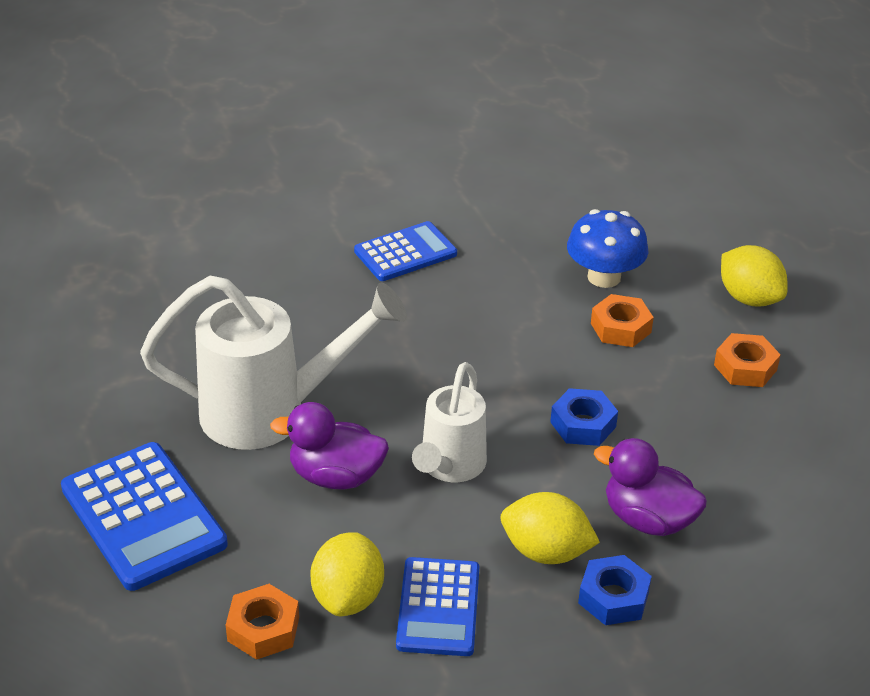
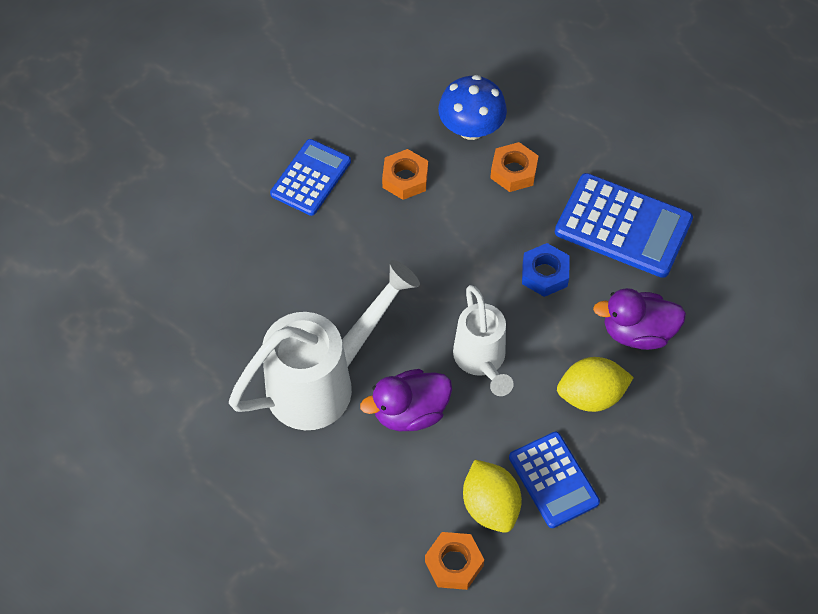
camera: 30 degrees left, 20 degrees up
blue calculator [61,442,228,591] -> blue calculator moved to [555,173,693,278]
blue nut [578,555,652,625] -> none
orange nut [714,333,781,387] -> orange nut moved to [382,149,428,200]
yellow lemon [721,245,788,307] -> none

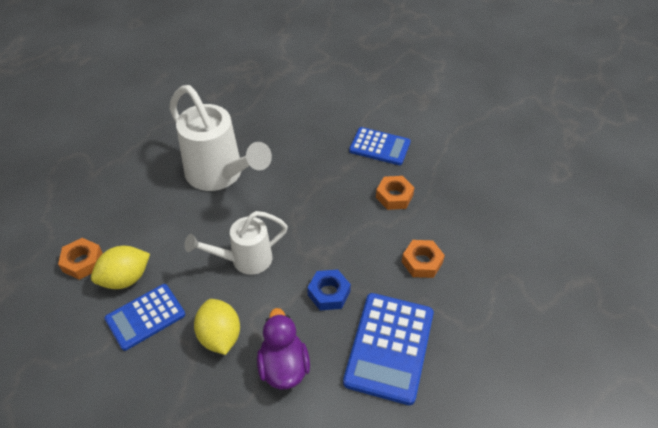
camera: 80 degrees right, 10 degrees down
purple duck [360,369,452,431] -> none
blue mushroom [438,75,507,140] -> none

